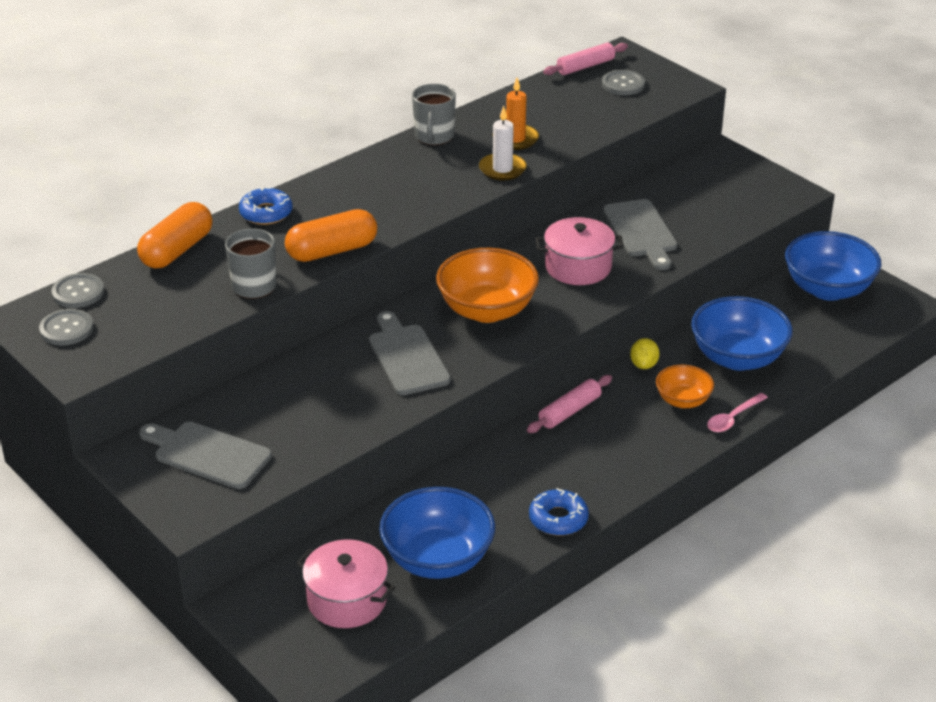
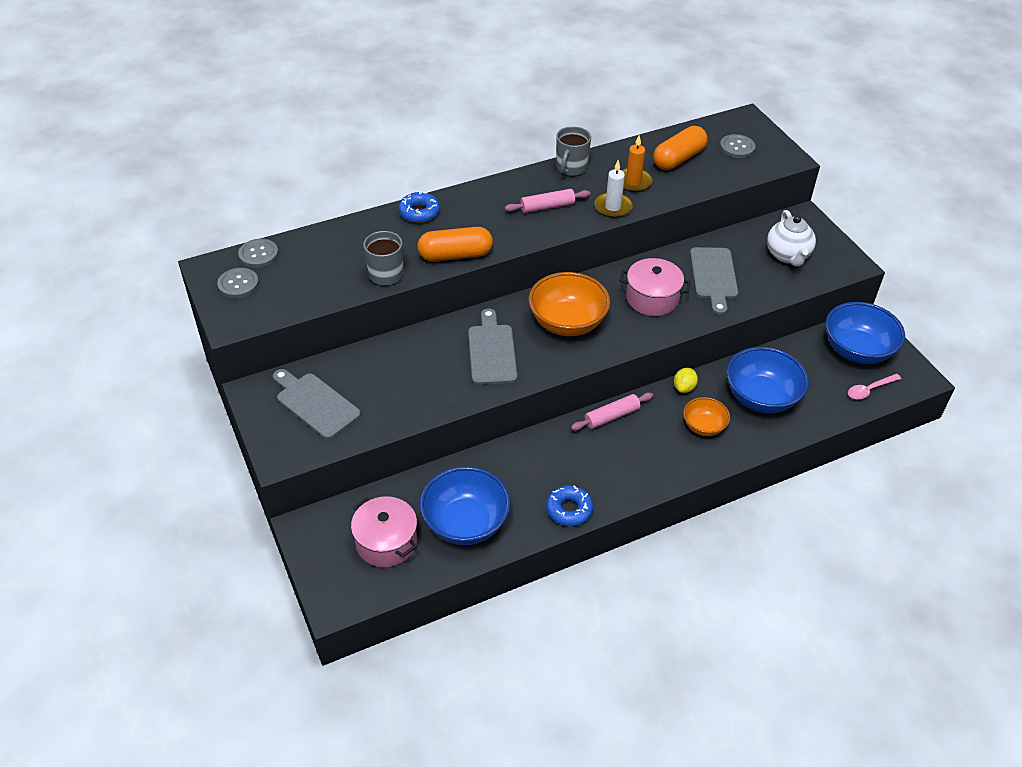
camera: 15 degrees right, 10 degrees up
orange capsule [137,202,213,269] -> orange capsule moved to [653,126,708,170]
pink rolling pin [543,43,628,75] -> pink rolling pin moved to [505,189,591,213]
pink spoon [707,393,768,432] -> pink spoon moved to [848,374,901,400]
none -> white teapot [767,210,816,266]

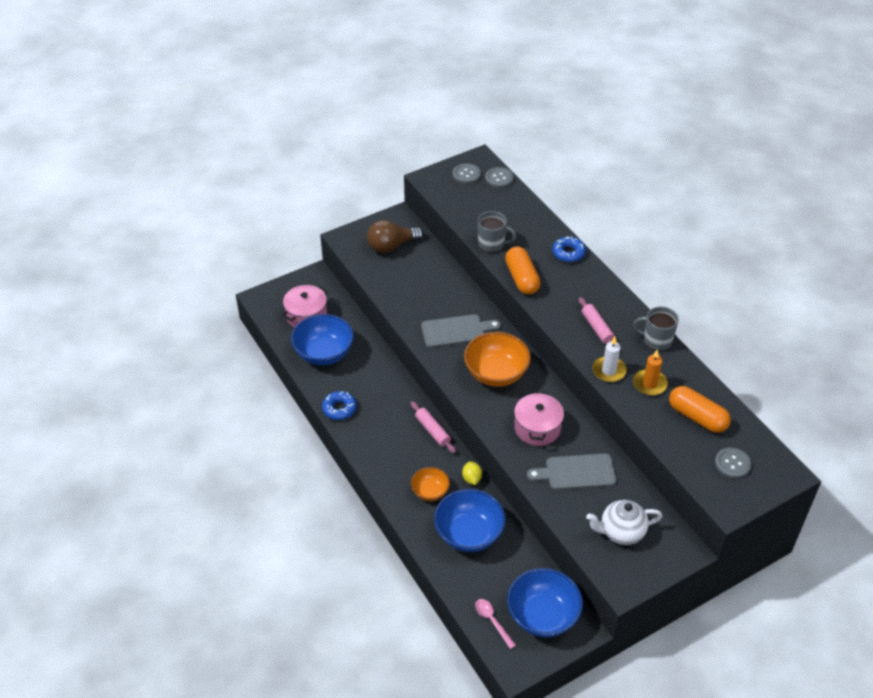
camera: 85 degrees right, 0 degrees up
grey cutting board [273,369,361,439] -> brown light bulb [367,220,424,253]
yellow lemon [674,368,698,393] -> yellow lemon turned 60 degrees clockwise [462,461,482,485]

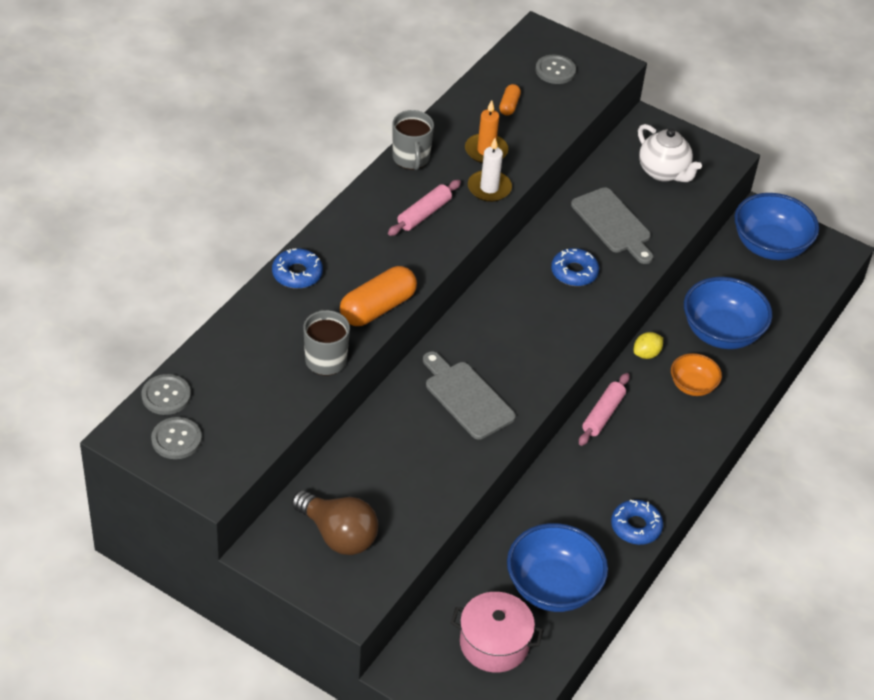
camera: 120 degrees left, 0 degrees up
orange bowl [464,332,531,387] -> none
pink spoon [475,599,516,649] -> none
pink pot [514,391,564,446] -> blue donut [551,248,599,286]
orange capsule [669,386,731,433] -> orange capsule [499,84,521,116], size x0.51

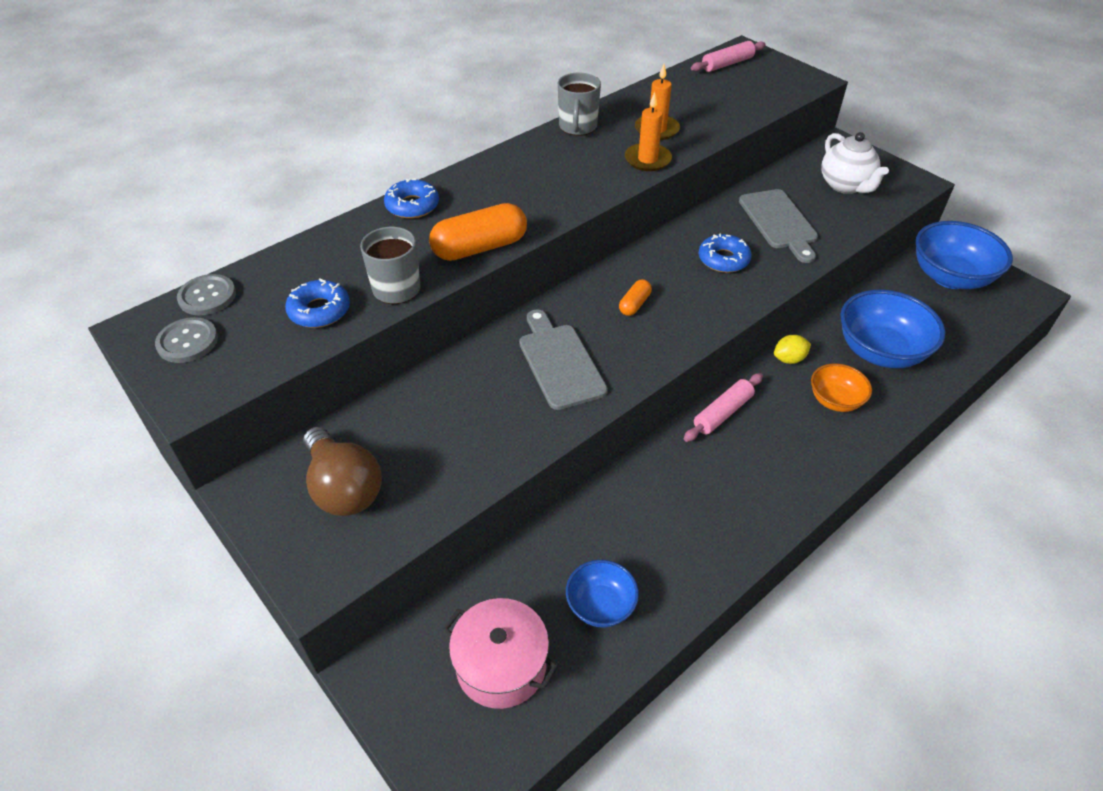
camera: 20 degrees right, 0 degrees up
pink rolling pin [388,180,461,236] -> pink rolling pin moved to [691,41,766,72]
white candle [468,138,512,202] -> orange candle [625,92,672,171]
orange capsule [499,84,521,116] -> orange capsule moved to [619,279,652,316]
blue bowl [507,523,608,612] -> blue bowl [566,560,639,628], size x0.57
grey button [536,54,576,84] -> none
blue donut [611,500,663,545] -> blue donut moved to [285,279,350,328]

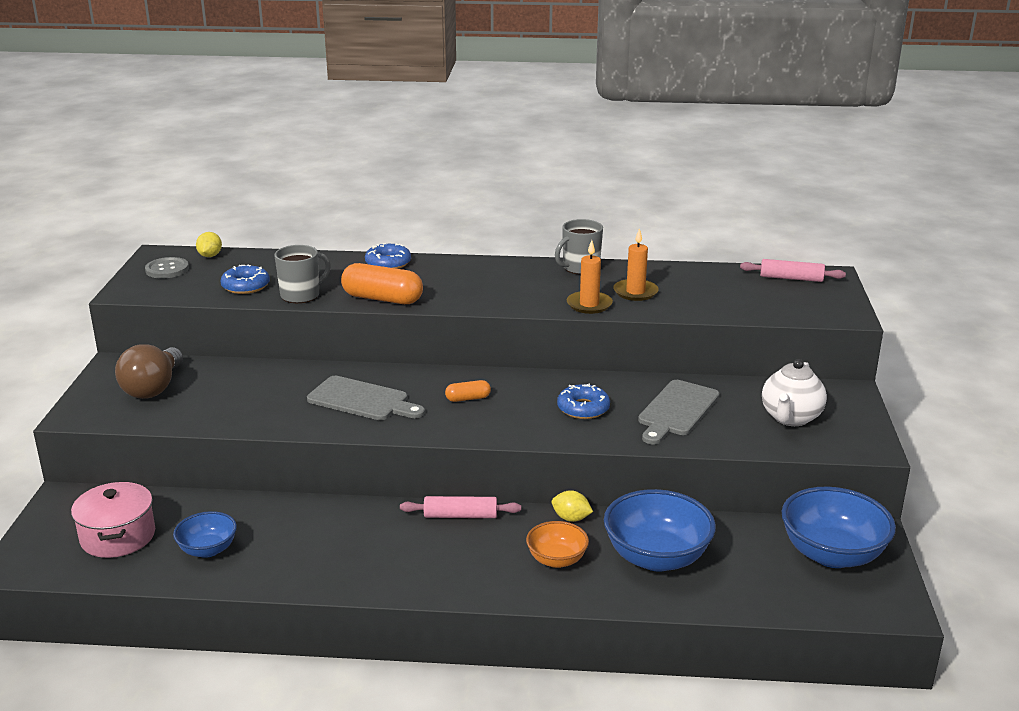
camera: 45 degrees right, 20 degrees down
grey button [177,274,236,315] -> yellow lemon [196,232,222,257]
grey cutting board [519,309,608,410] -> grey cutting board turned 90 degrees clockwise [307,376,425,420]

